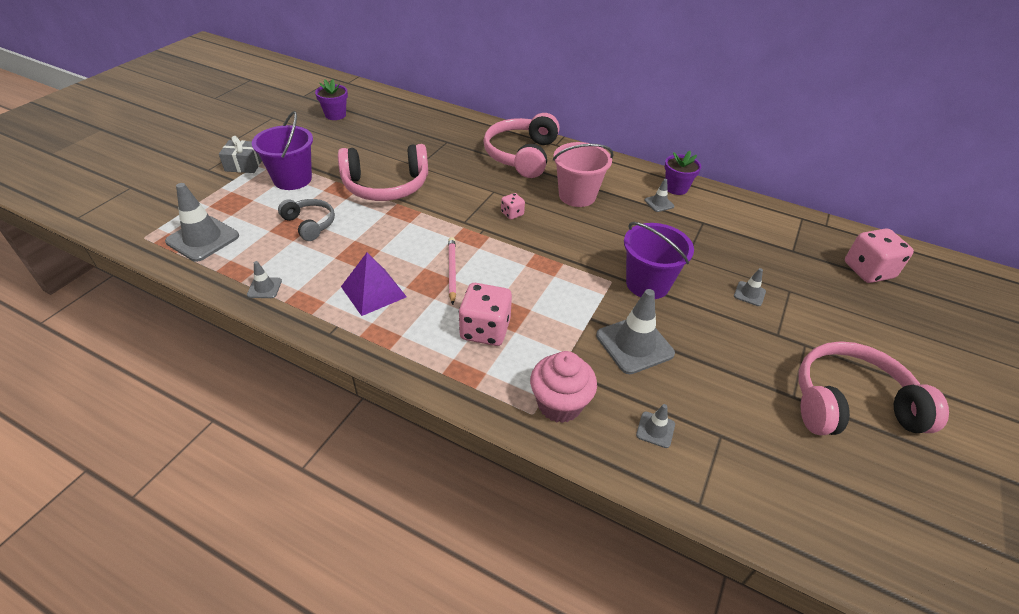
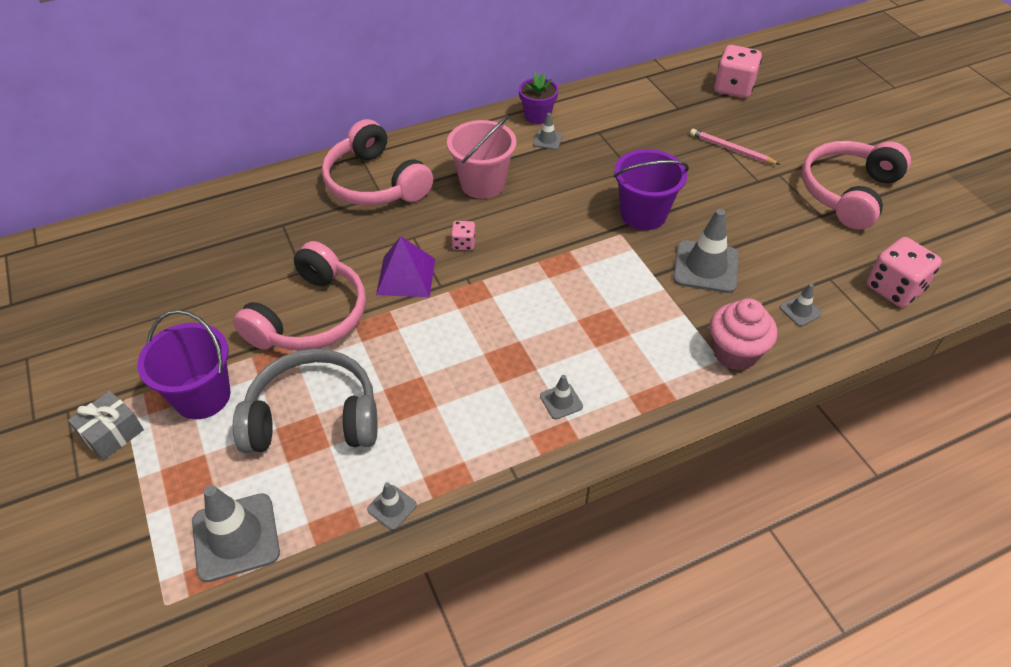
camera: 50 degrees left, 5 degrees up
grey headphones [278,199,335,241] -> grey headphones [233,349,378,453], size x1.79
purple flower pot [315,79,348,120] -> none
purple pyramid [341,253,407,316] -> purple pyramid moved to [376,236,435,297]
pink pencil [448,237,456,305] -> pink pencil moved to [690,129,780,165]
pink dice [459,283,512,346] -> pink dice moved to [867,237,942,307]
grey traffic cone [734,268,766,306] -> grey traffic cone moved to [540,375,583,419]

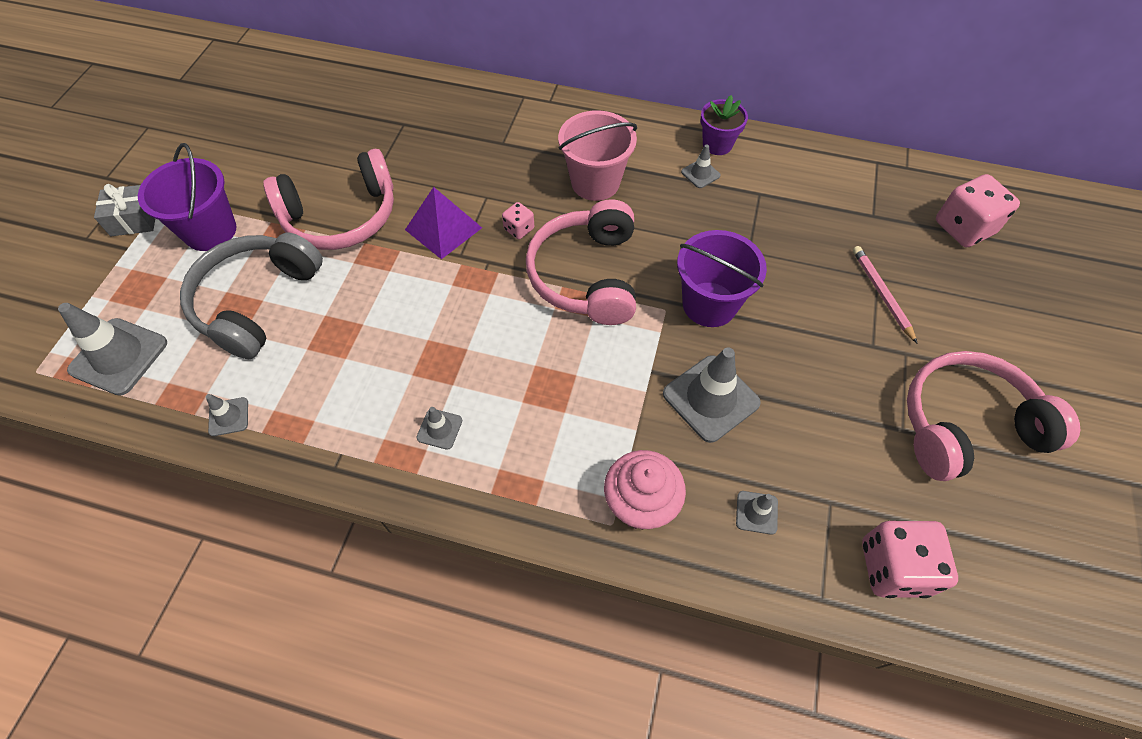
camera: 40 degrees right, 10 degrees up
grey headphones [233,349,378,453] -> grey headphones turned 105 degrees counterclockwise [180,233,323,359]
pink headphones [322,119,433,206] -> pink headphones moved to [526,199,636,325]

